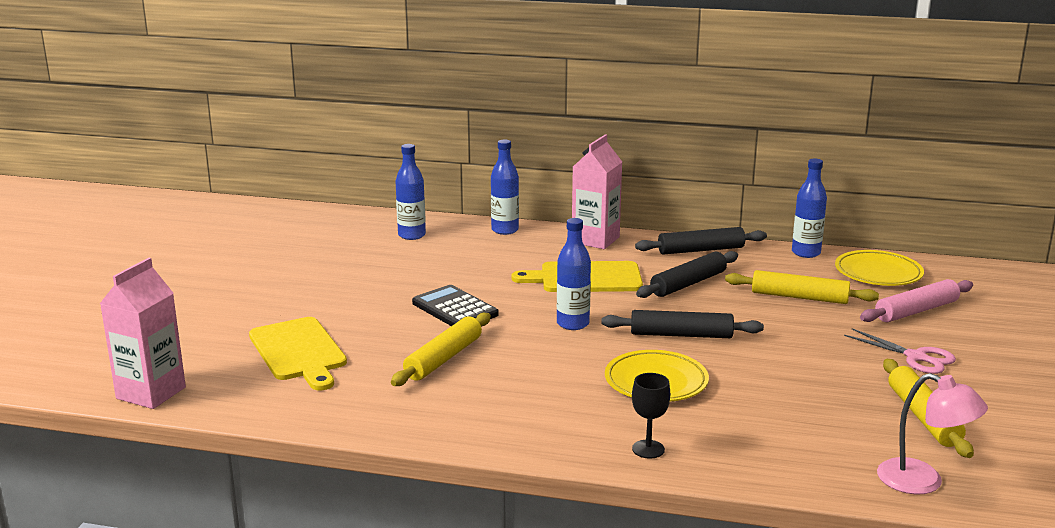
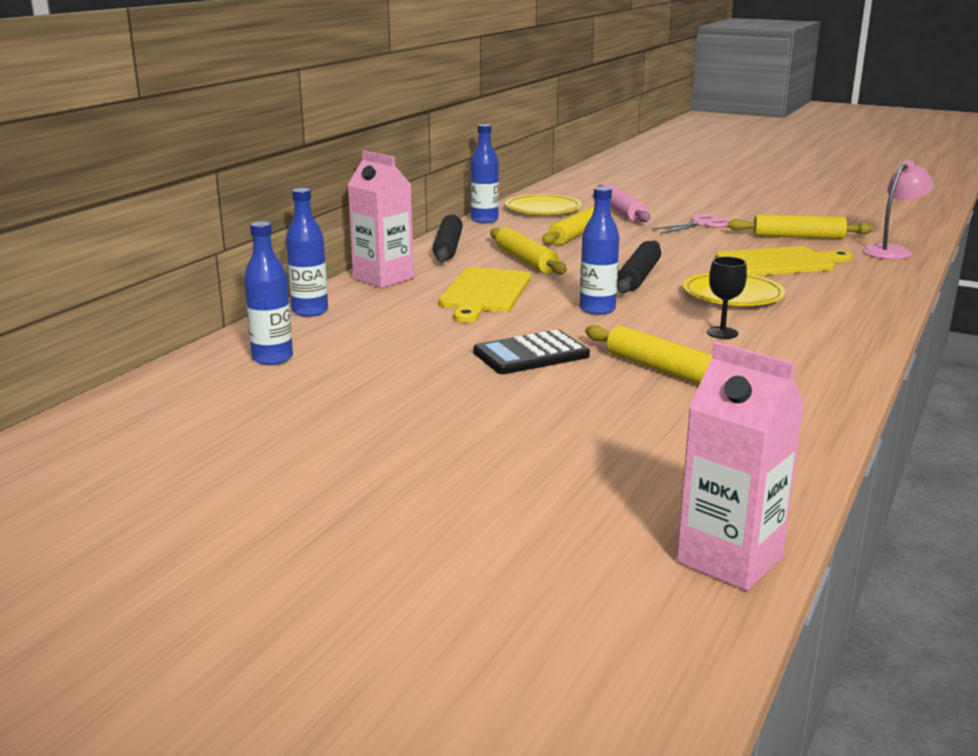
camera: 75 degrees left, 0 degrees up
yellow cutting board [249,317,347,391] -> yellow cutting board moved to [715,246,852,276]
black goblet [632,373,670,458] -> black goblet moved to [707,257,747,339]
black rolling pin [636,251,738,298] -> yellow rolling pin [490,228,567,275]

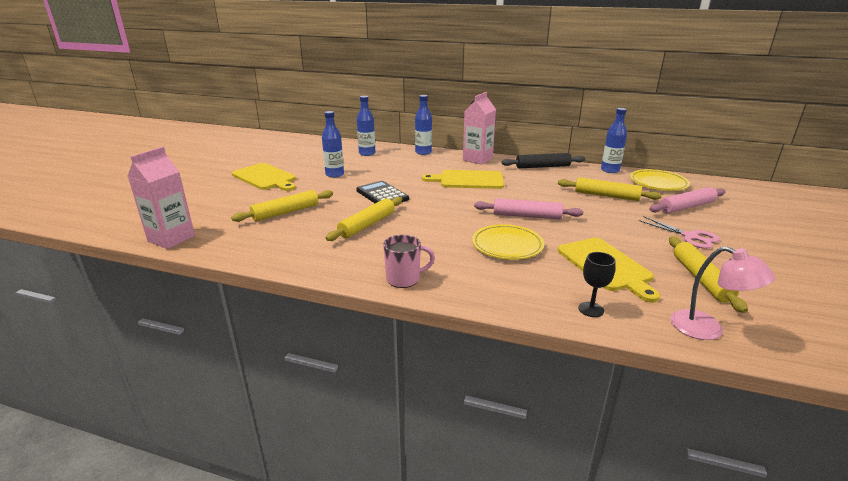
camera: 80 degrees right, 5 degrees up
yellow rolling pin [490,228,567,275] -> yellow rolling pin moved to [231,190,333,222]
blue bottle [580,187,619,315] -> blue bottle moved to [322,111,344,178]
black rolling pin [617,240,661,293] -> pink rolling pin [474,198,583,220]
black goblet [707,257,747,339] -> black goblet moved to [578,252,616,317]
none -> yellow cutting board [232,163,296,191]
none -> pink mug [383,235,435,288]

